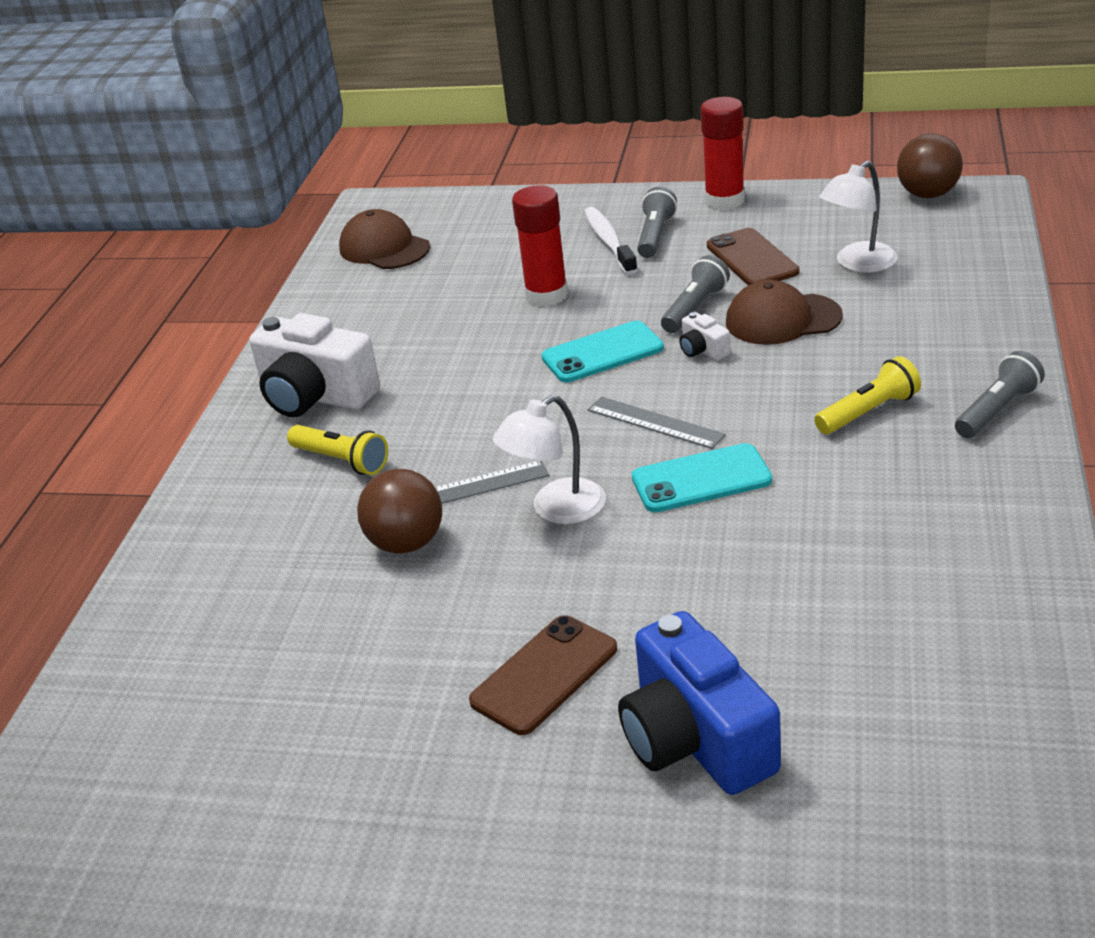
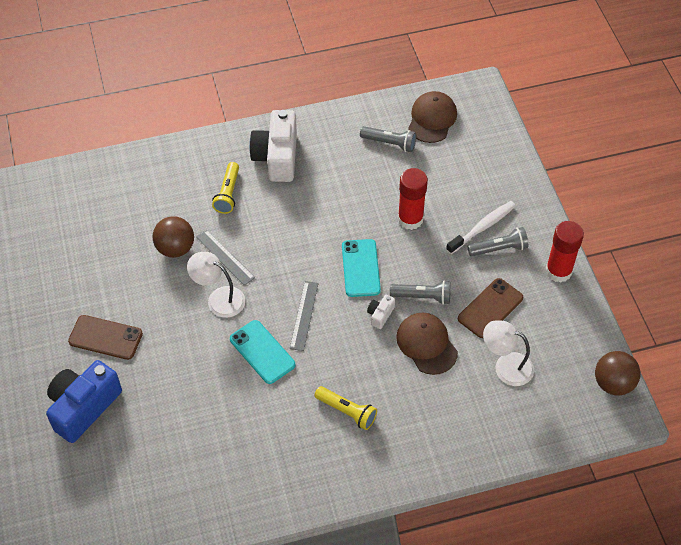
camera: 60 degrees right, 20 degrees up
turquoise phone [541,321,664,382] -> turquoise phone turned 45 degrees clockwise [342,239,381,297]
grey flashlight [955,351,1045,438] -> grey flashlight moved to [360,126,416,152]

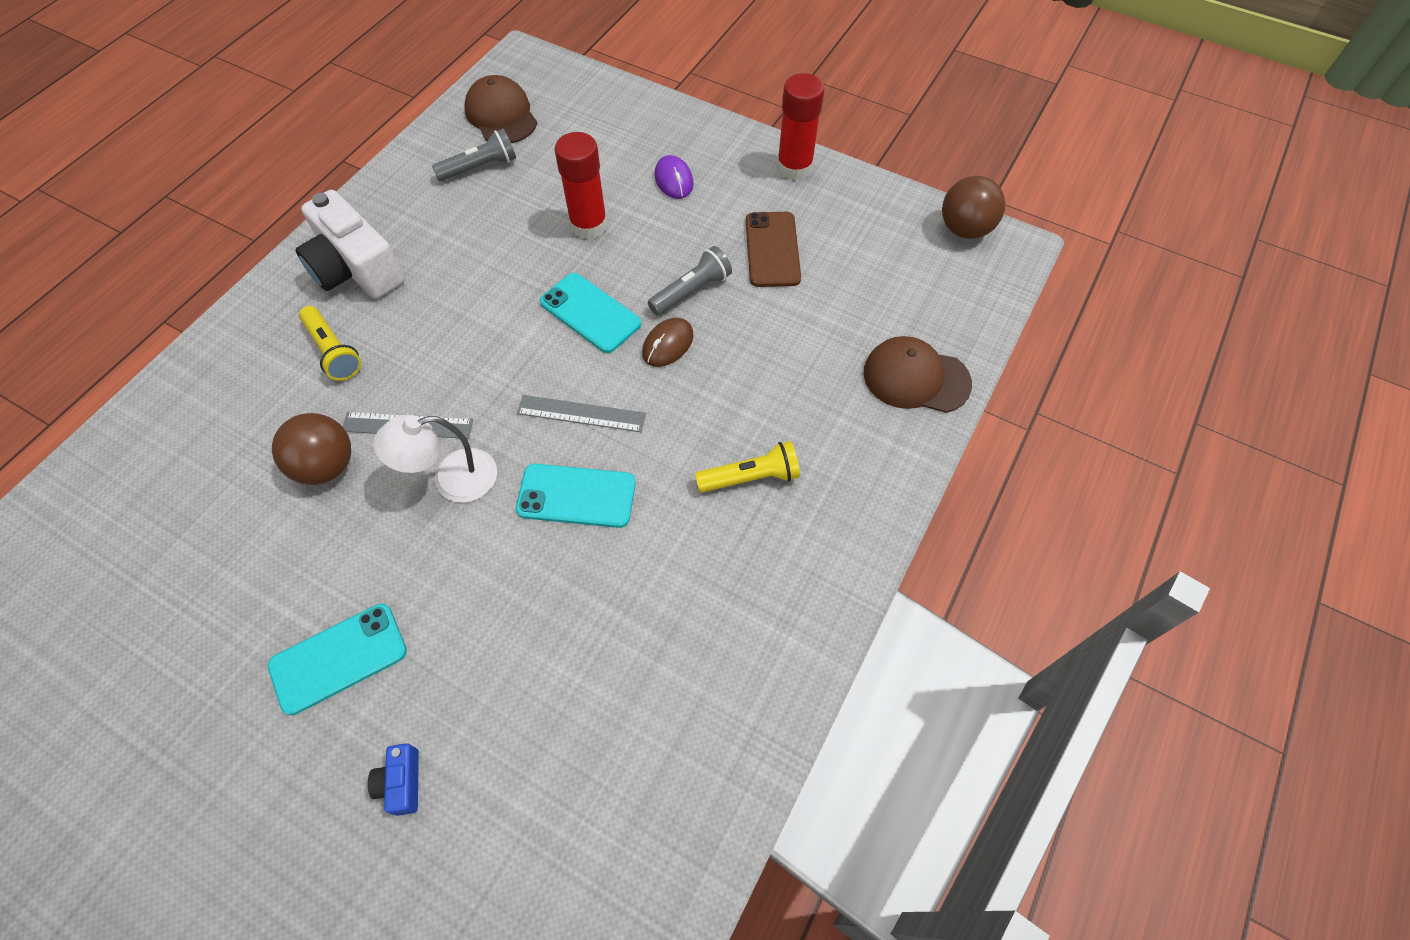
camera: 45 degrees left, 5 degrees up
blue camera [46,360,122,443] -> blue camera [368,743,419,816], size x0.43
brown phone [68,315,143,360] -> turquoise phone [268,604,407,715]
grey ruler [290,281,319,351] -> grey ruler turned 45 degrees counterclockwise [517,395,646,432]
white camera [367,295,395,329] -> brown mouse [642,318,693,367]
brown cap [396,313,458,375] -> brown cap moved to [864,336,972,413]
white toothbrush [446,201,516,254] -> purple mouse [654,155,694,199]
grey flashlight [467,227,528,257] -> none
white lamp [483,320,534,386] -> none

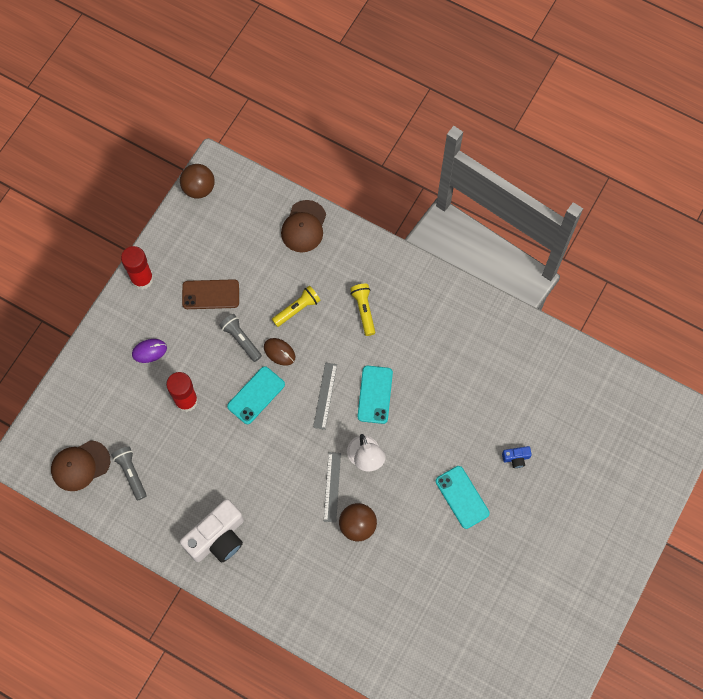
camera: 90 degrees left, 10 degrees up
yellow flashlight [299,306,361,381] -> yellow flashlight moved to [272,286,321,327]

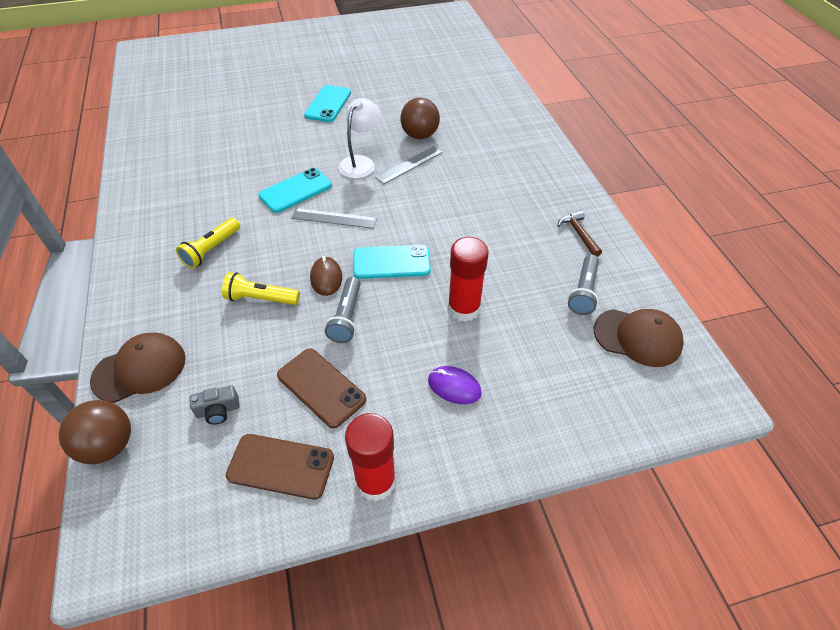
camera: 135 degrees left, 20 degrees down
brown ball [180,164,215,199] -> brown ball moved to [58,400,131,464]
white camera [180,499,244,562] -> none
grey ruler [313,362,337,430] -> grey ruler turned 45 degrees clockwise [291,208,377,229]
blue camera [502,446,532,468] -> none
none -> grey camera [189,385,240,424]
none -> brown phone [226,434,334,499]
none -> brown hammer [557,210,602,257]

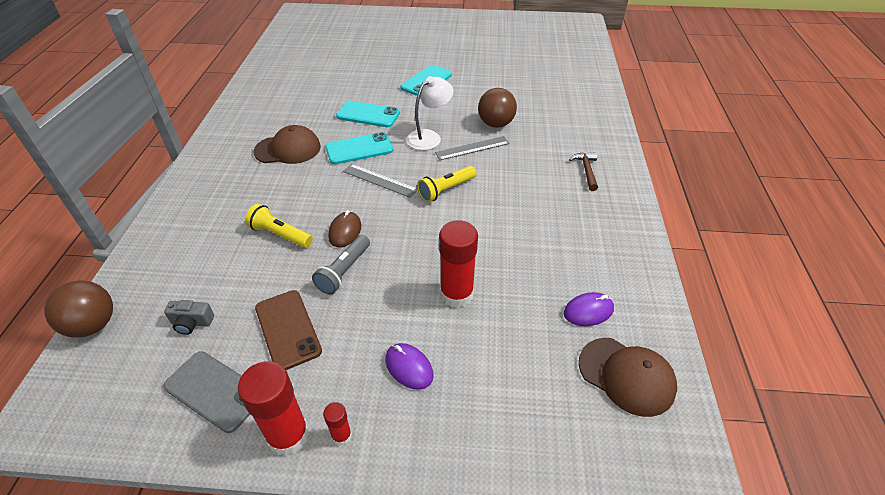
camera: 20 degrees right, 5 degrees down
brown cap [90,332,186,403] -> brown cap moved to [253,125,321,164]
yellow flashlight [176,218,240,269] -> yellow flashlight moved to [417,166,476,202]
brown phone [226,434,334,499] -> grey phone [163,351,250,433]
turquoise phone [353,245,431,279] -> turquoise phone moved to [336,101,400,127]
brown hammer [557,210,602,257] -> brown hammer moved to [569,152,598,191]
grey flashlight [568,254,599,315] -> purple mouse [564,292,614,326]
none -> red glue stick [323,402,352,445]

